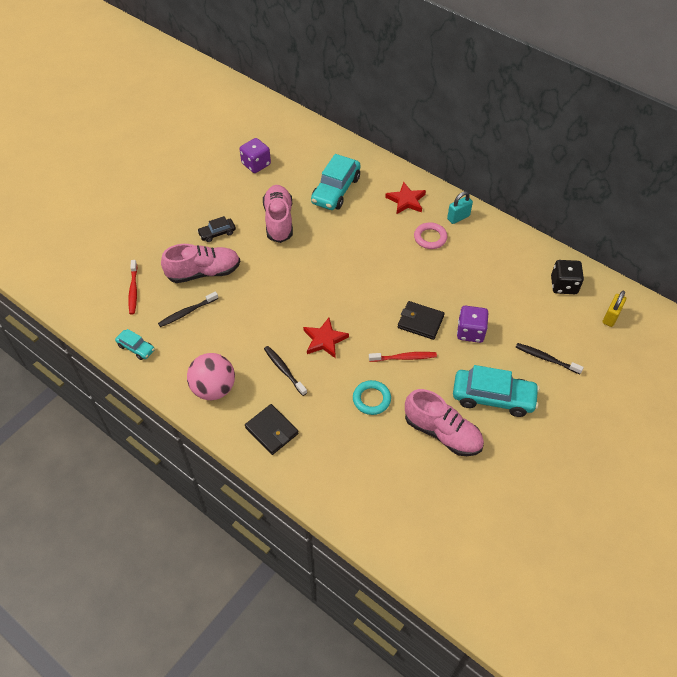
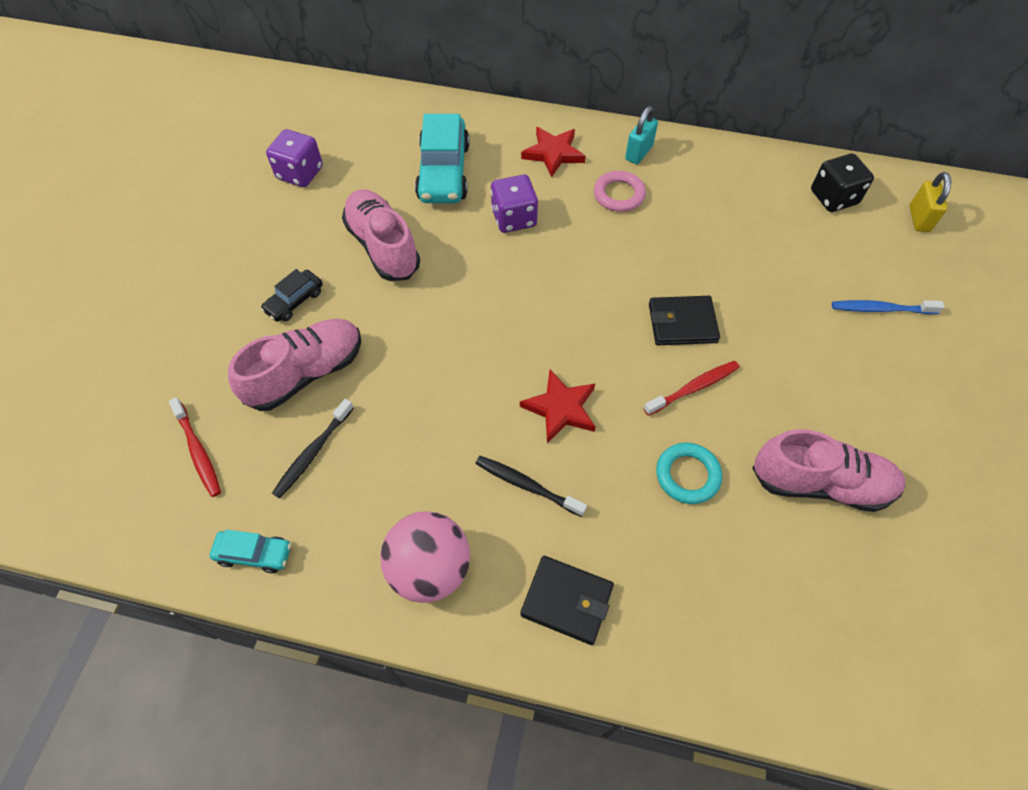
camera: 25 degrees left, 5 degrees up
turquoise car [453,365,540,417] -> none
purple dice [457,306,488,343] -> purple dice moved to [491,175,538,233]
black toothbrush [516,343,584,374] -> blue toothbrush [832,300,944,314]

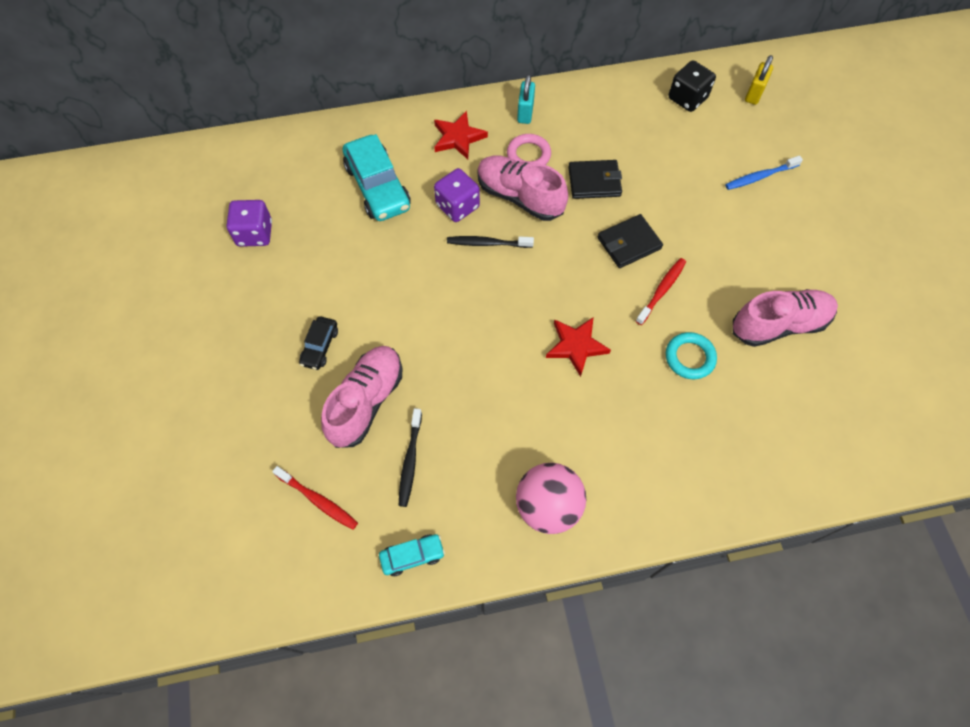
camera: 25 degrees left, 5 degrees up
pink shoe [342,189,420,281] -> pink shoe moved to [477,155,568,221]
black toothbrush [475,456,587,517] -> black toothbrush moved to [447,236,534,248]
black wallet [520,556,614,645] -> black wallet moved to [568,160,622,199]
yellow padlock [909,172,951,232] -> yellow padlock turned 45 degrees clockwise [745,55,773,105]

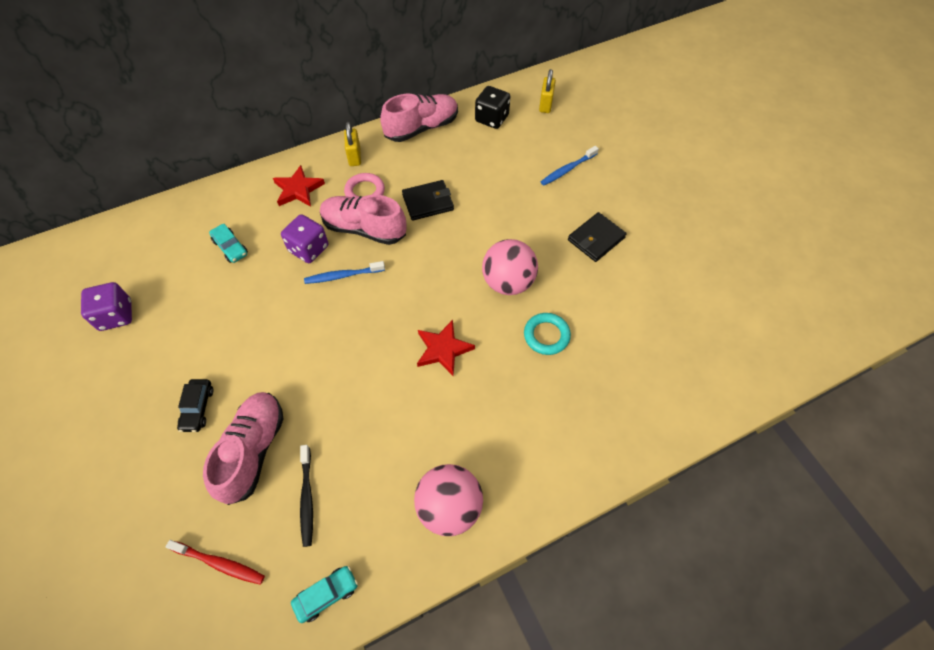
camera: 15 degrees left, 5 degrees down
turquoise car [343,134,410,221] -> turquoise car [209,223,248,263], size x0.52
black toothbrush [447,236,534,248] -> blue toothbrush [304,261,385,284]
turquoise padlock [517,74,535,124] -> yellow padlock [344,122,361,166]
black wallet [598,214,663,268] -> black wallet moved to [568,212,627,262]
red toothbrush [636,258,686,325] -> pink ball [482,239,538,295]
pink shoe [733,289,838,347] -> pink shoe moved to [380,94,458,142]

